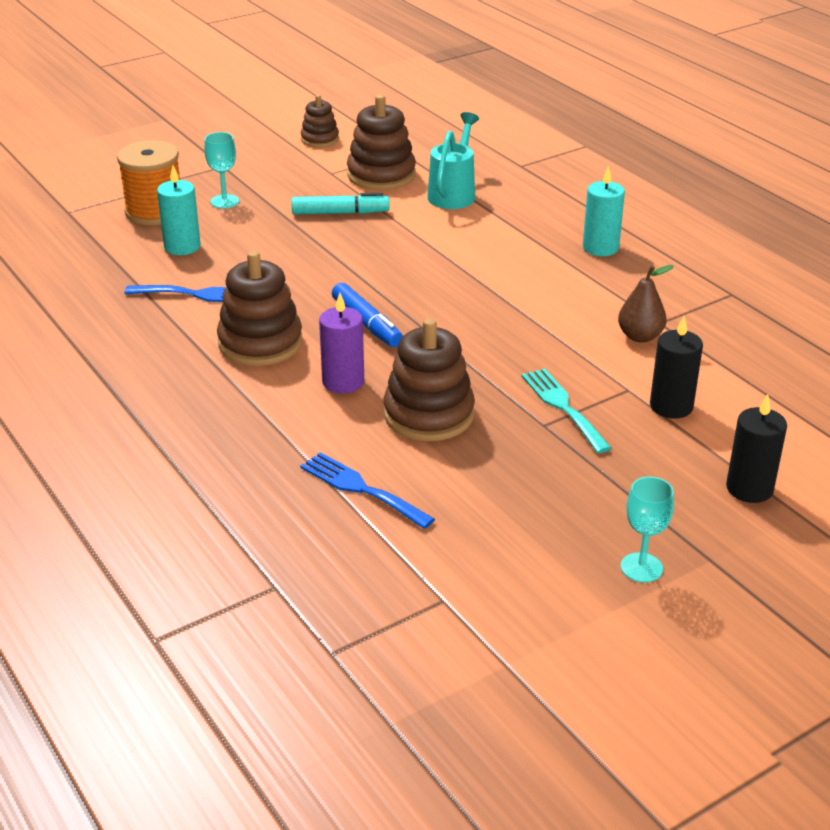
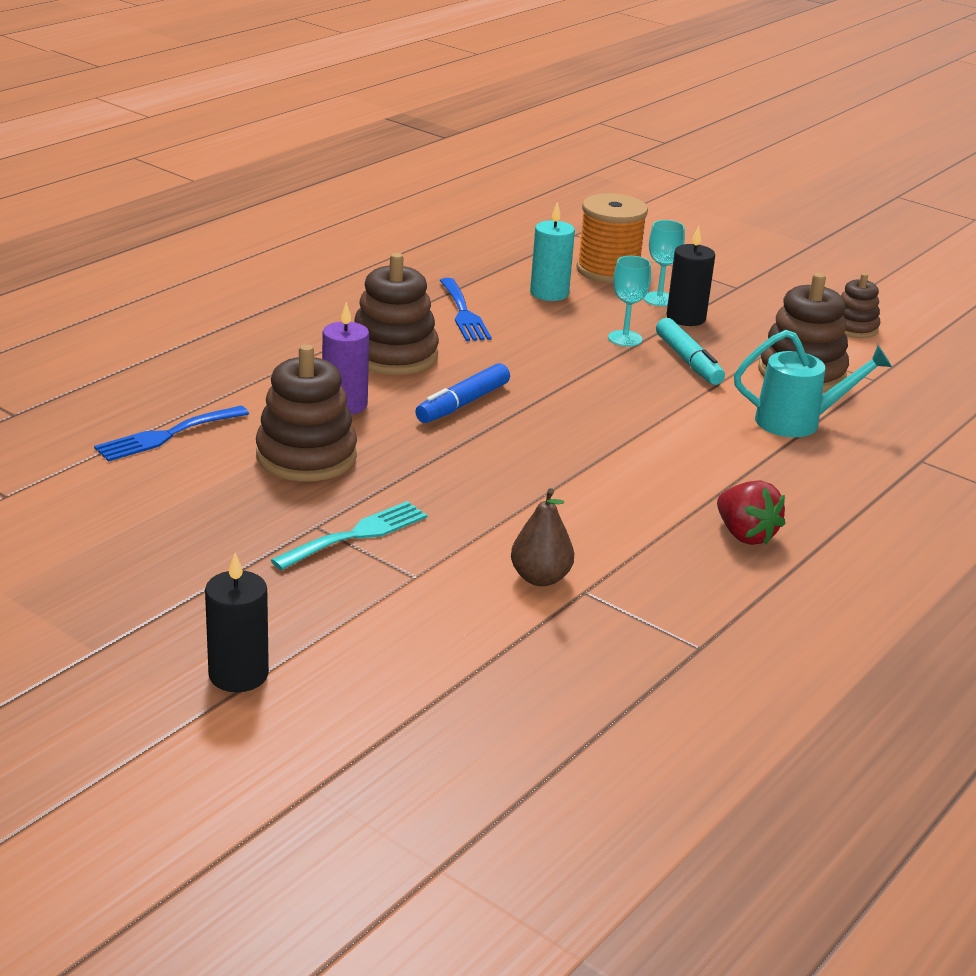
camera: 70 degrees right, 5 degrees down
blue fork [300,452,435,529] -> blue fork turned 150 degrees counterclockwise [94,406,249,462]
turquoise candle [583,166,625,256] -> red strawberry [717,481,785,545]
turquoise goblet [621,476,674,583] -> turquoise goblet moved to [608,256,651,347]
black candle [650,316,703,419] -> black candle moved to [666,226,715,326]

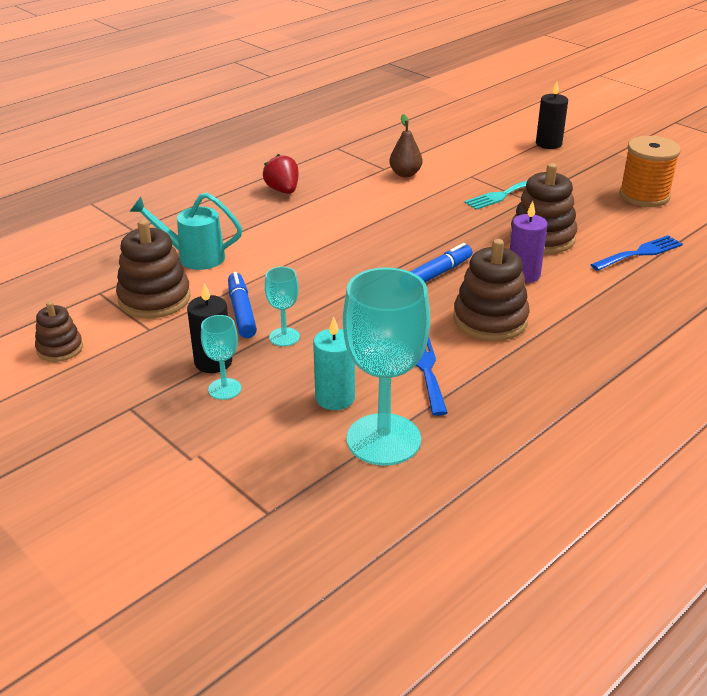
camera: 170 degrees left, 5 degrees up
orange spool [576,193,648,283] -> orange spool moved to [619,136,681,207]
turquoise marker [656,318,725,385] -> blue marker [228,272,257,338]
none -> turquoise goblet [343,267,430,466]

